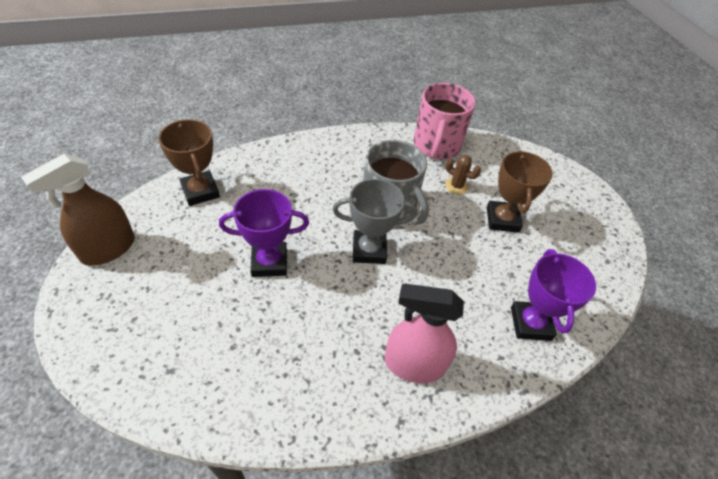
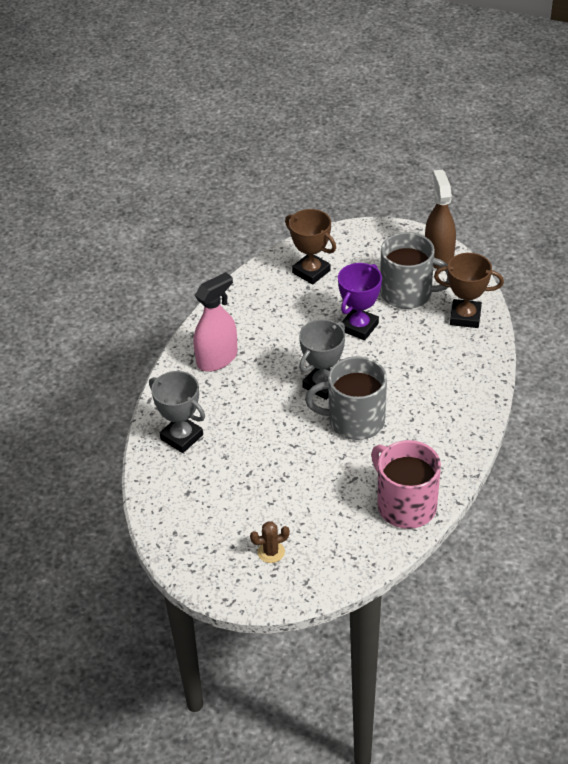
camera: 135 degrees right, 5 degrees down
brown cactus [445,155,481,194] -> brown cactus moved to [250,521,290,563]
brown trophy [487,150,553,233] -> brown trophy moved to [285,209,336,285]
purple trophy [511,249,596,341] -> grey trophy [149,371,205,453]
none -> grey mug [380,232,449,309]

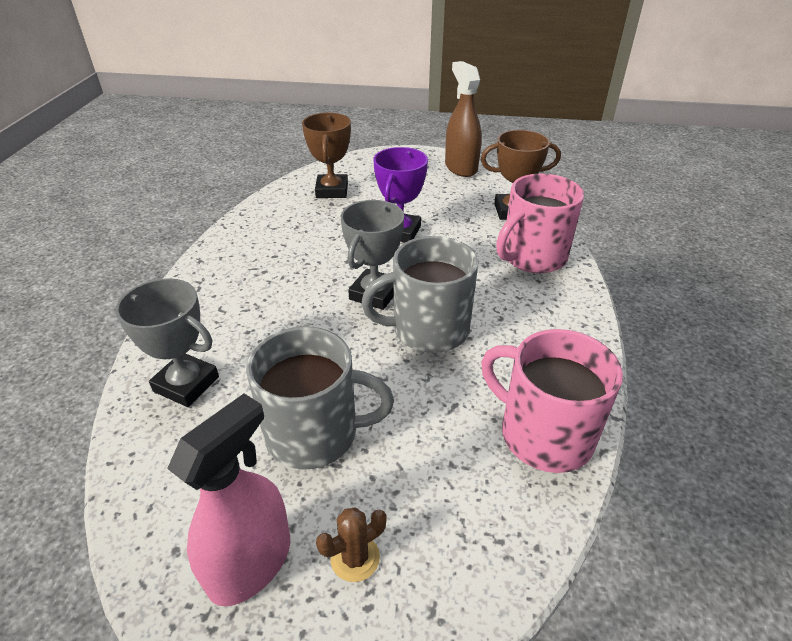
camera: 15 degrees left, 5 degrees down
pink spray bottle [193,272,238,372] -> pink spray bottle moved to [167,394,290,606]
brown trophy [285,209,336,285] -> brown trophy turned 60 degrees clockwise [302,113,351,198]
grey mug [380,232,449,309] -> grey mug moved to [246,326,394,470]
none -> pink mug [496,173,584,273]

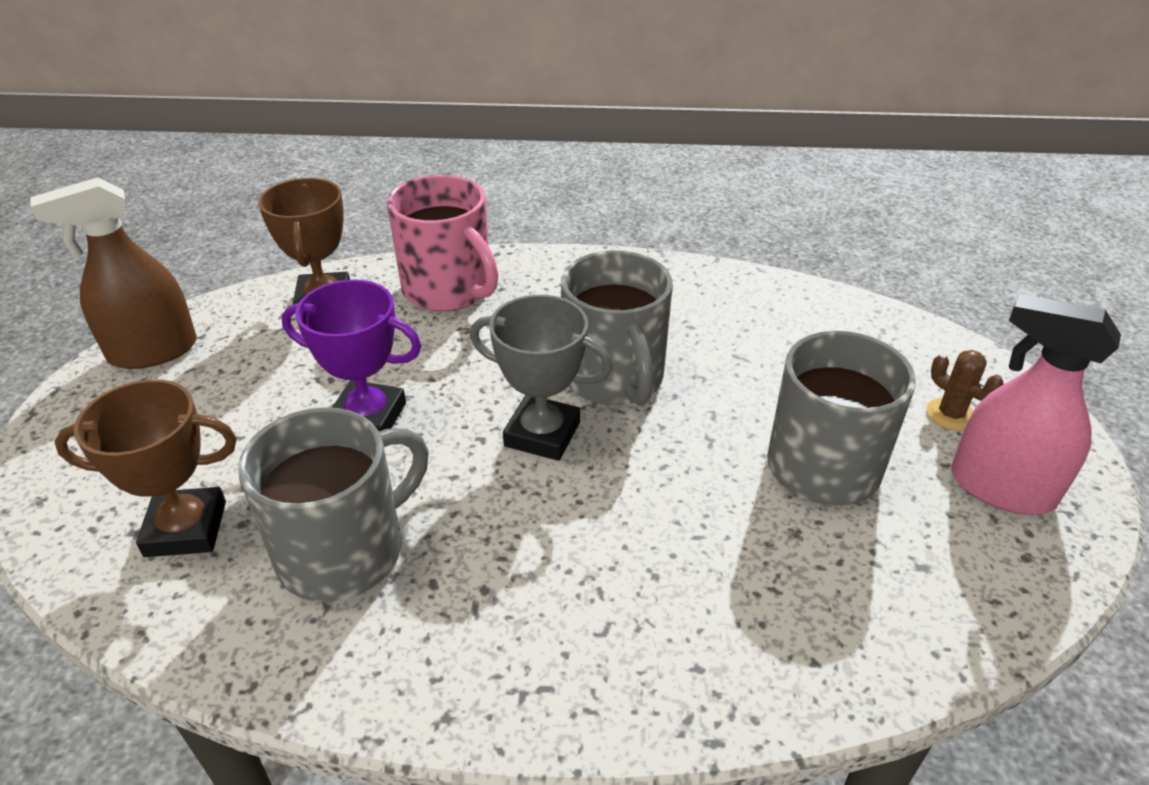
camera: 95 degrees left, 0 degrees up
grey trophy [115,278,219,407] -> none
pink mug [481,329,623,473] -> none
none -> grey mug [238,407,429,602]

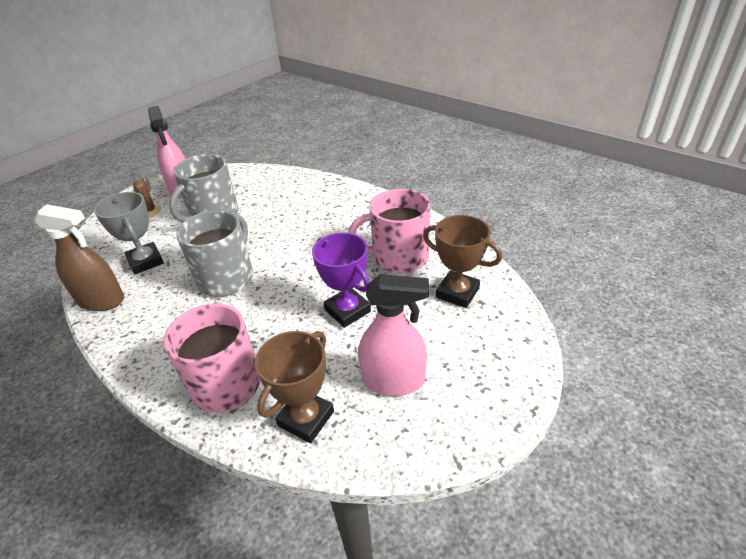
camera: 140 degrees left, 0 degrees up
brown spray bottle [30,177,197,369] -> brown spray bottle moved to [34,204,124,311]
grey mug [238,407,429,602] -> pink mug [348,189,430,273]
grey trophy [470,295,613,461] -> grey trophy moved to [94,192,164,274]
none -> pink spray bottle [358,274,429,396]

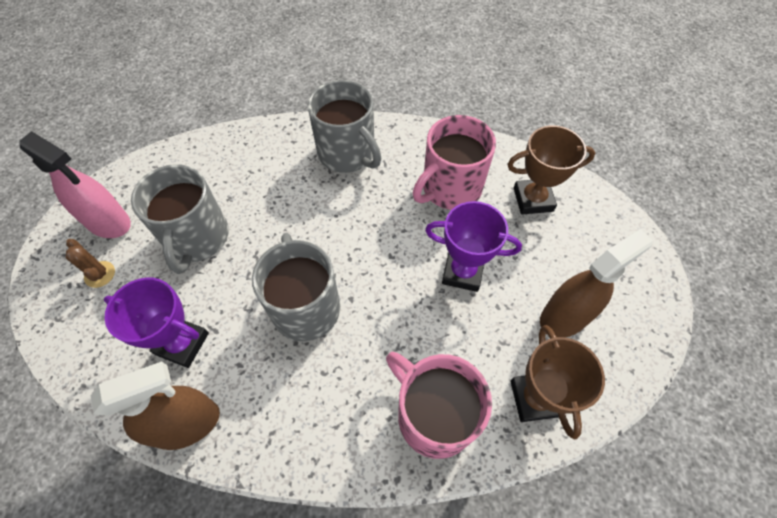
camera: 40 degrees left, 20 degrees up
grey trophy [94,192,164,274] -> purple trophy [104,278,209,368]
pink spray bottle [358,274,429,396] -> brown spray bottle [540,229,653,337]
none -> grey mug [308,80,381,173]

